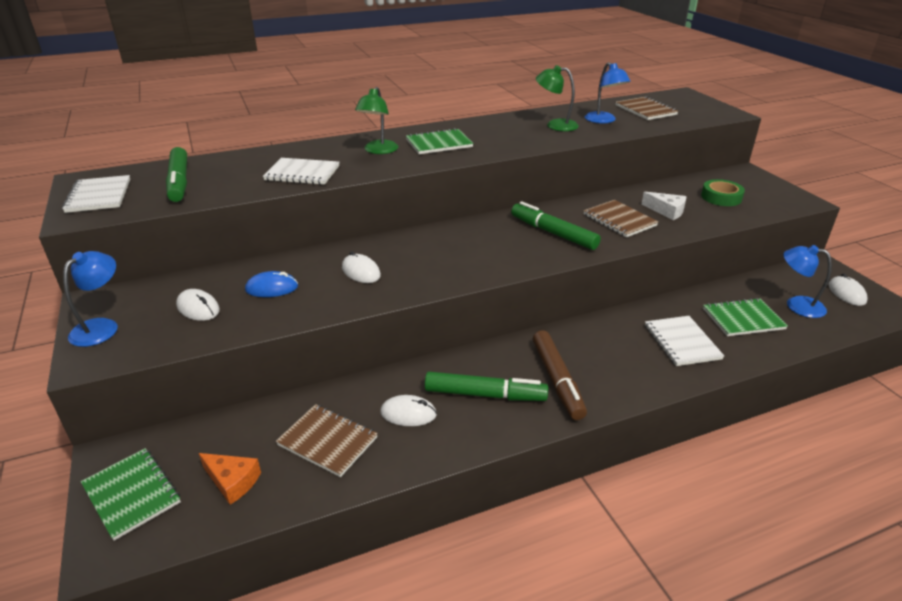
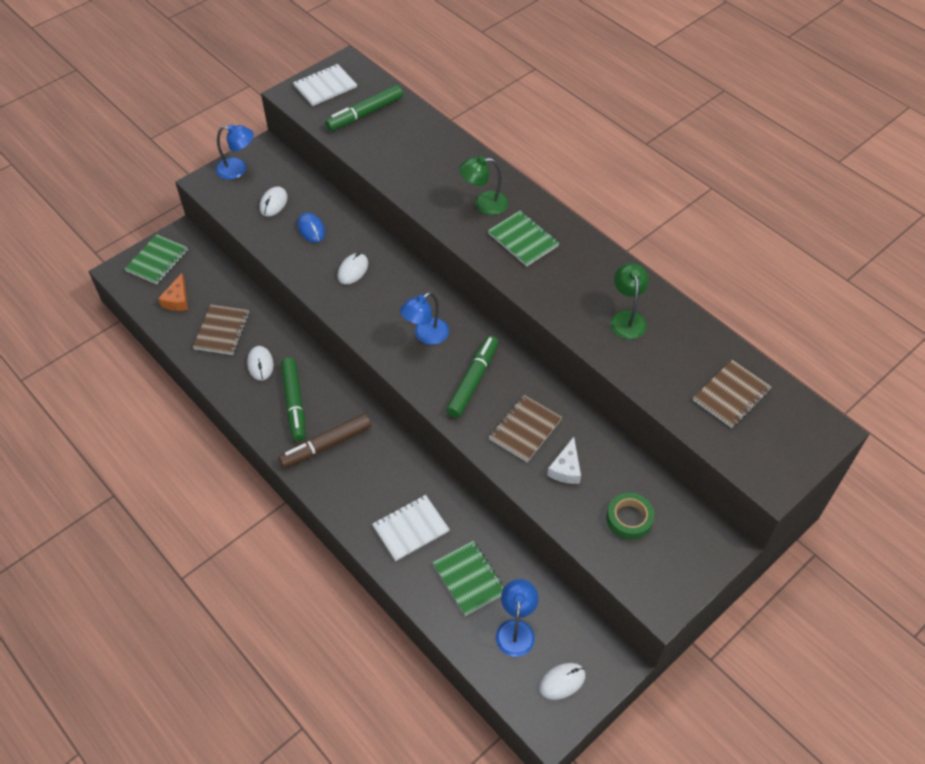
camera: 70 degrees right, 20 degrees up
white notebook [263,158,339,185] -> none
blue lamp [585,62,631,123] -> blue lamp moved to [400,292,449,345]

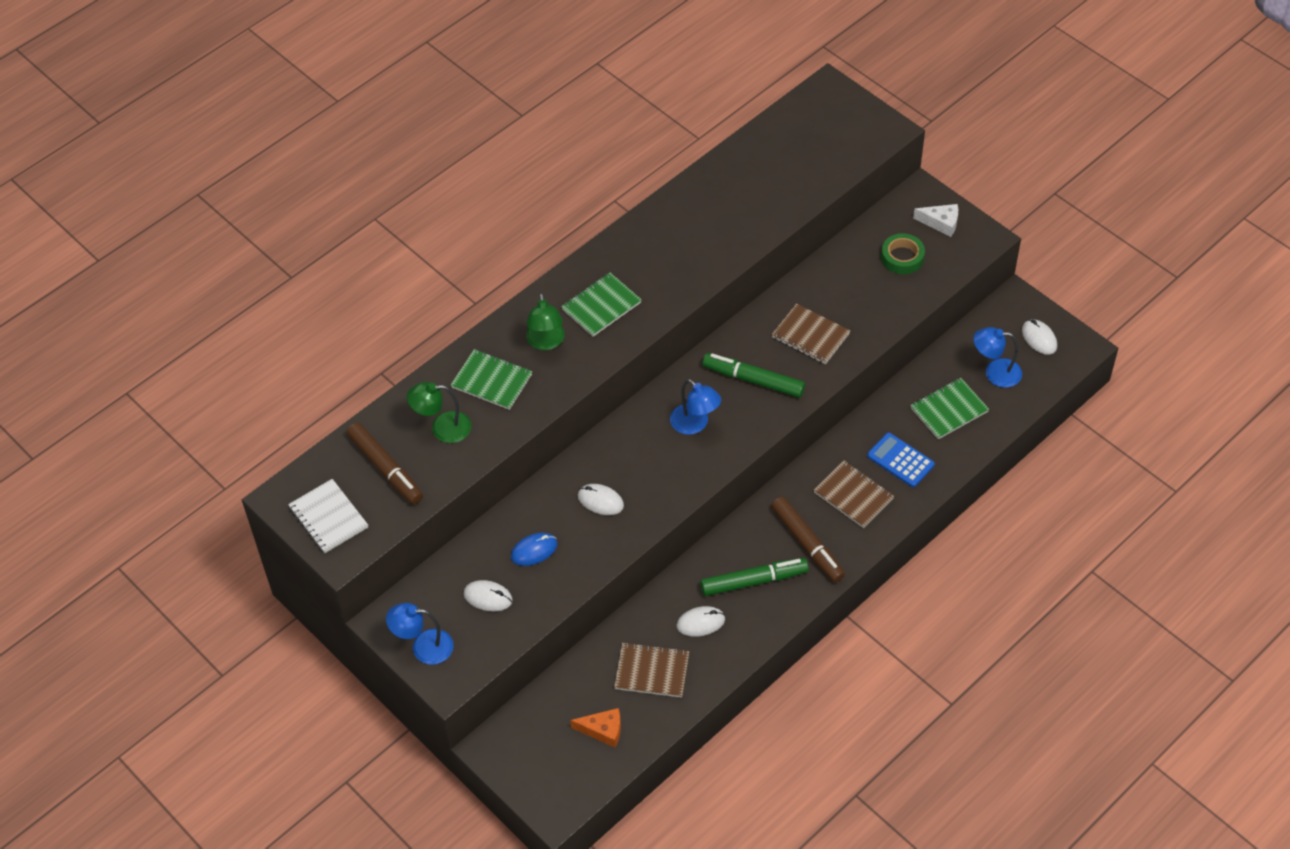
camera: 90 degrees left, 0 degrees up
green notebook [124,234,188,284] -> green notebook moved to [451,349,532,410]
blue lamp [216,124,254,179] -> blue lamp turned 90 degrees counterclockwise [386,603,454,665]
green marker [325,85,403,131] -> brown marker [347,422,423,504]
white notebook [372,495,450,561] -> blue calculator [867,433,935,487]
white cheese [547,437,581,484] -> white cheese moved to [913,204,958,237]
green lamp [610,263,649,339] -> green lamp moved to [407,382,471,443]
brown notebook [693,360,772,428] -> brown notebook moved to [814,460,894,528]

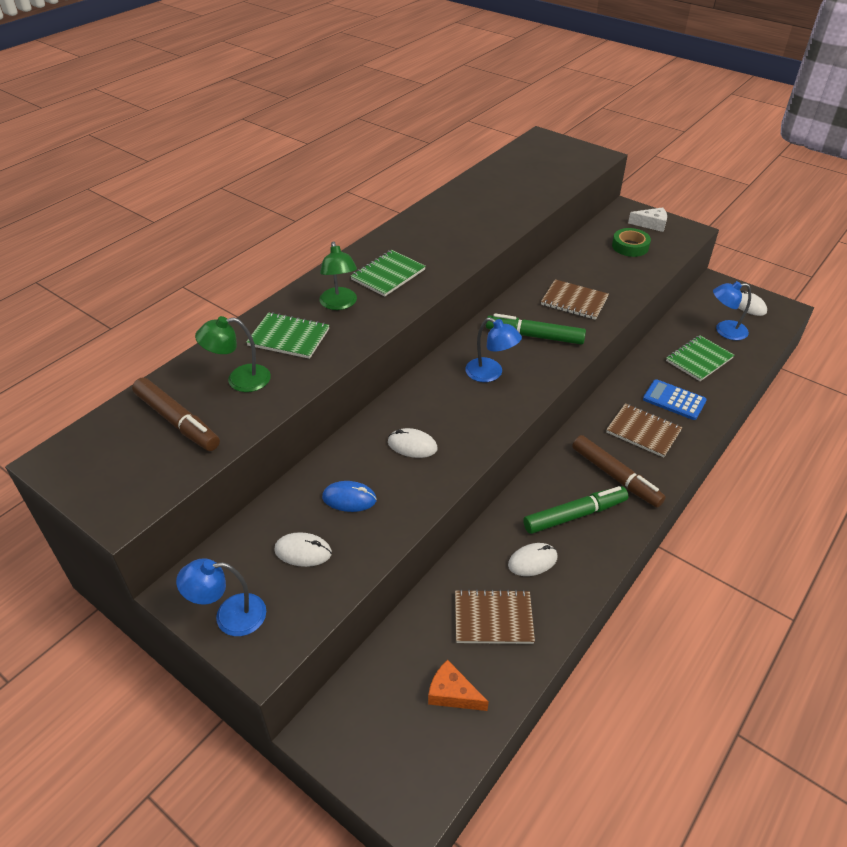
camera: 10 degrees left, 10 degrees down
white notebook [288,479,368,553] -> none
blue mouse [511,533,558,566] -> blue mouse turned 45 degrees clockwise [322,481,377,512]
orange cheese [570,708,621,747] -> orange cheese turned 150 degrees counterclockwise [428,660,489,711]

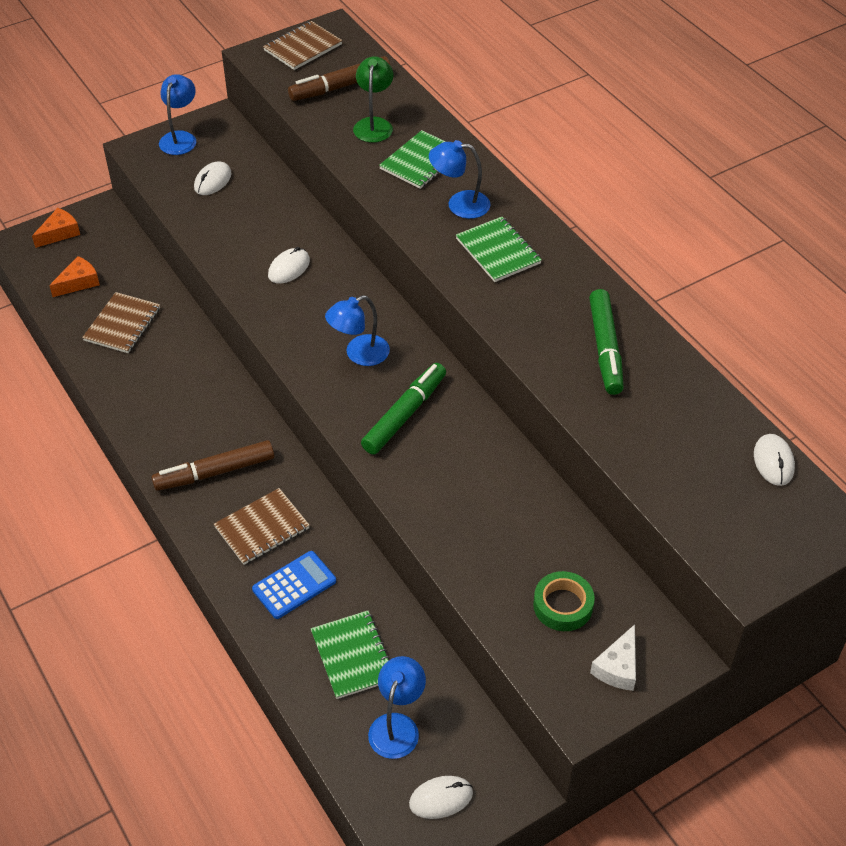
camera: 110 degrees right, 5 degrees up
green lamp [319,241,357,310] -> blue lamp [429,140,491,219]
blue mouse [322,481,377,512] -> none
white mouse [508,543,558,576] -> white mouse moved to [754,434,795,486]
green marker [523,486,628,534] -> green marker moved to [589,289,624,395]
brown notebook [541,279,609,320] -> brown notebook moved to [263,21,342,70]
none -> orange cheese [32,208,80,248]

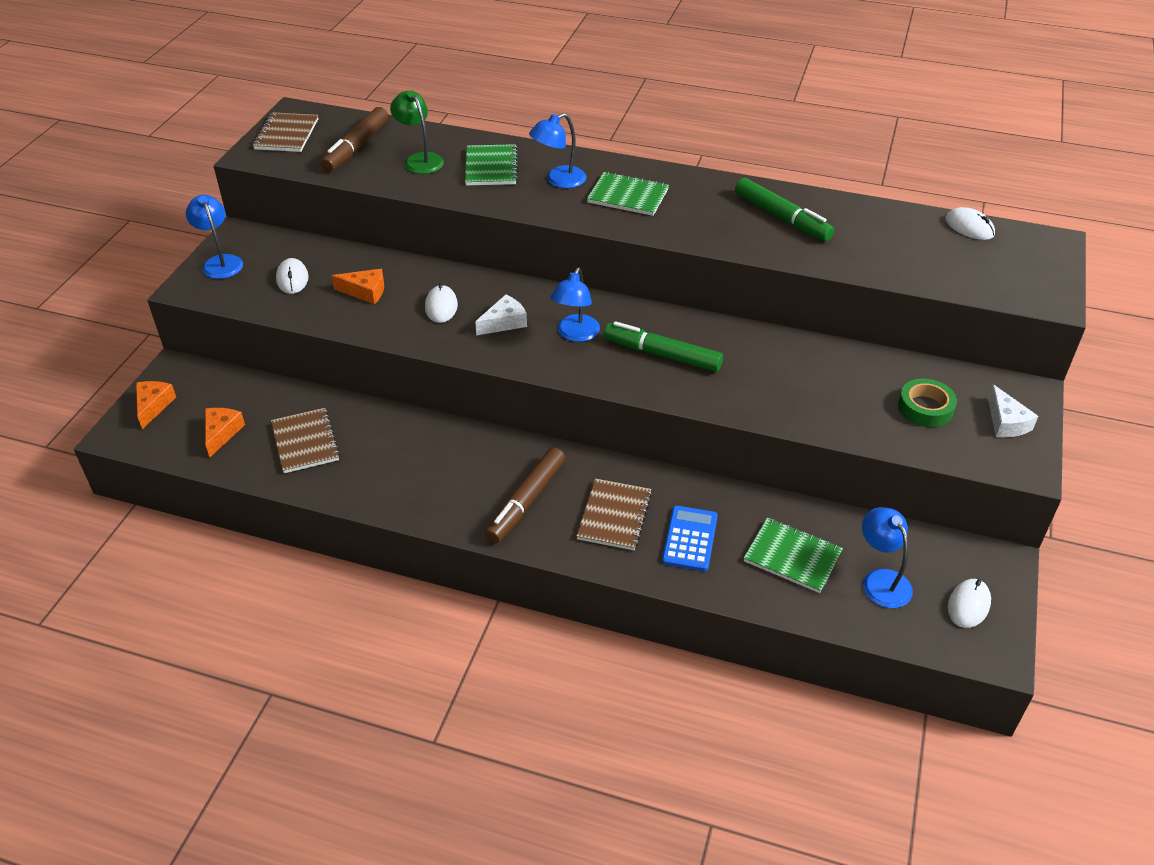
camera: 40 degrees left, 5 degrees down
green marker [361,363,446,455] -> green marker turned 60 degrees counterclockwise [604,321,723,372]
none -> orange cheese [332,269,384,304]
none -> white cheese [475,294,527,336]

